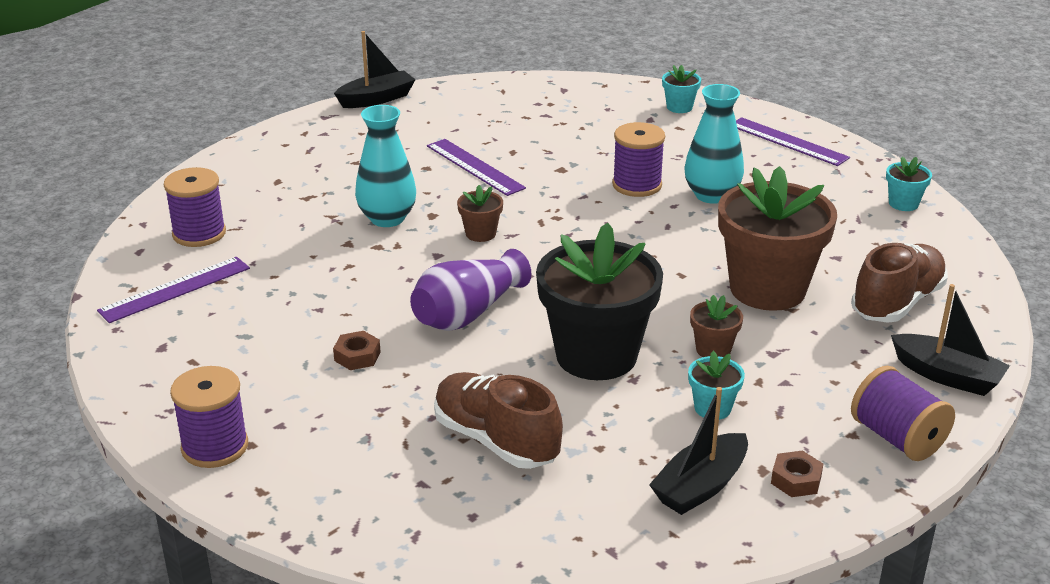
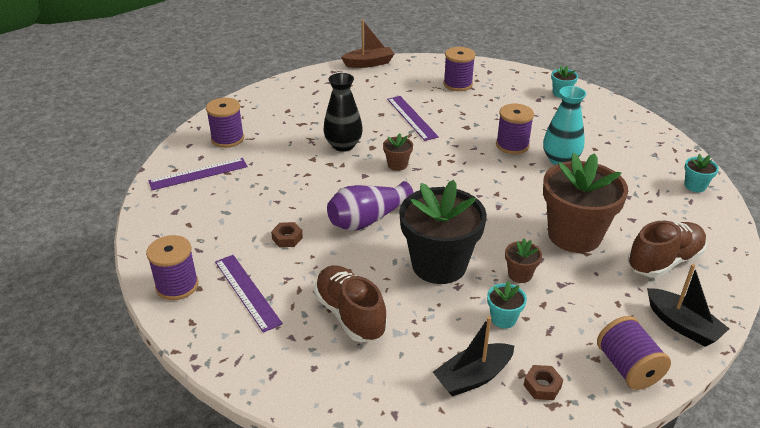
camera: 15 degrees right, 5 degrees up
black boat [334,31,416,108] -> brown boat [341,20,394,68]
turquoise vase [355,105,416,227] -> black vase [323,73,363,152]
purple ruler [736,117,850,166] -> purple ruler moved to [215,255,283,333]
none -> purple spool [443,47,475,91]

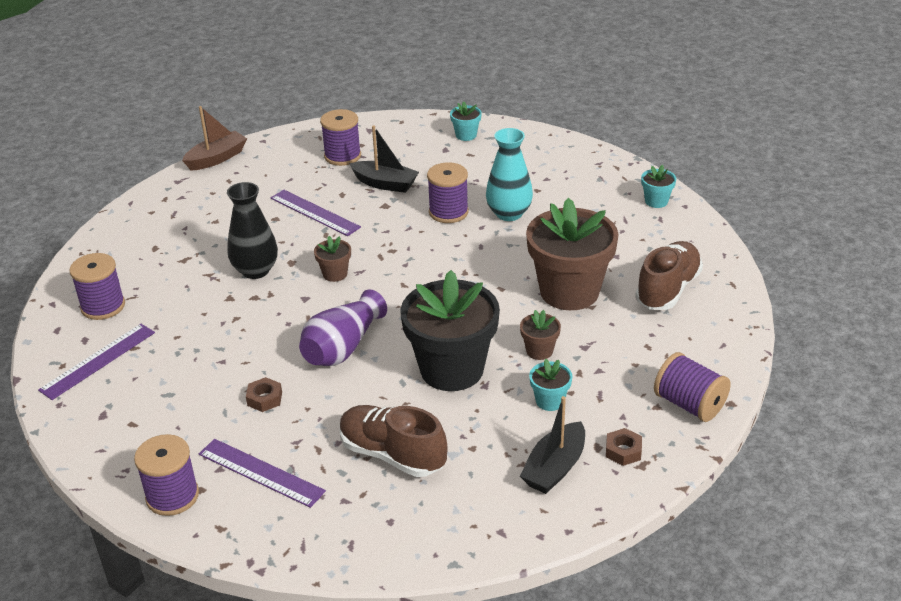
camera: 25 degrees left, 0 degrees up
black boat [647,264,729,347] -> black boat moved to [349,125,419,193]

